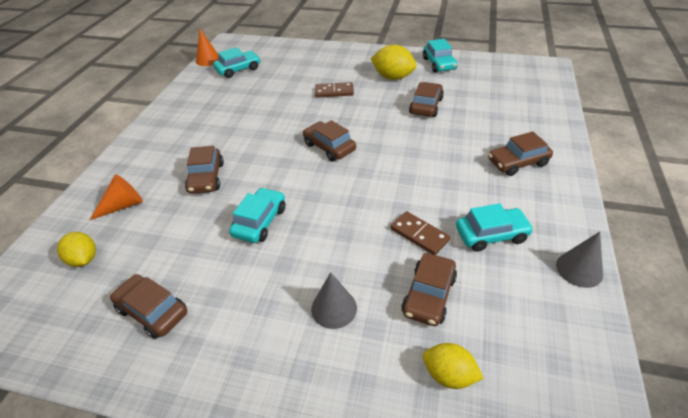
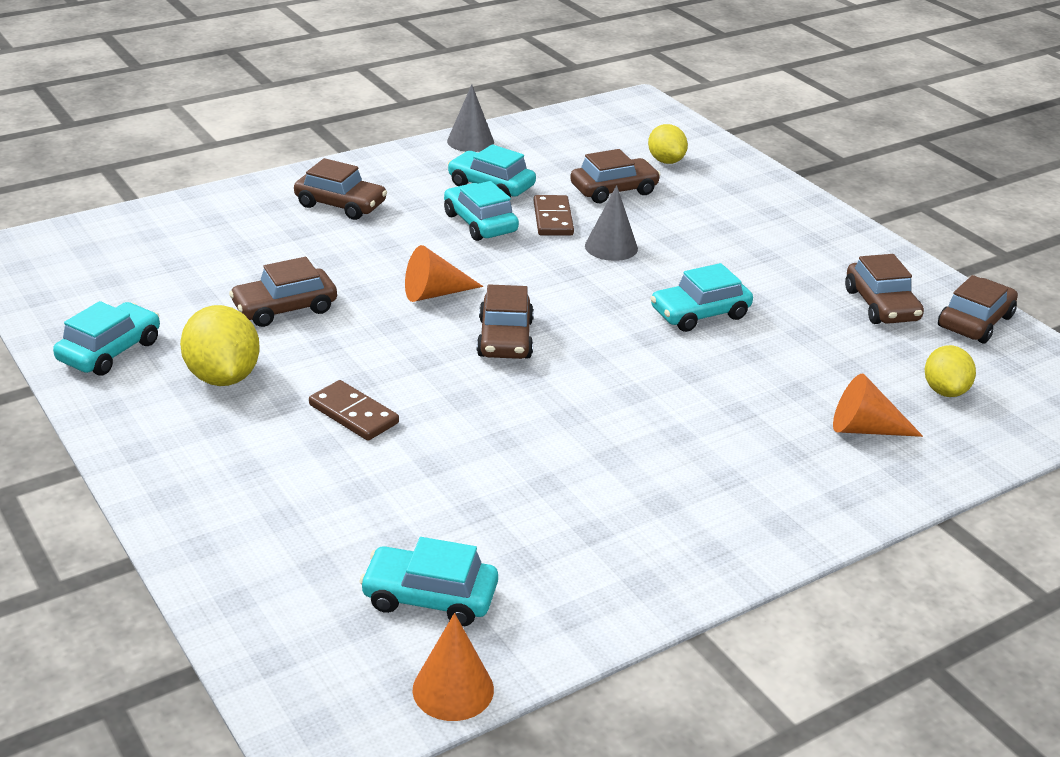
camera: 140 degrees left, 10 degrees down
brown car [185,146,224,194] -> brown car moved to [938,275,1018,343]
grey cone [311,272,357,329] -> grey cone moved to [585,185,638,261]
none -> orange cone [405,245,483,302]
none -> turquoise car [444,181,519,241]

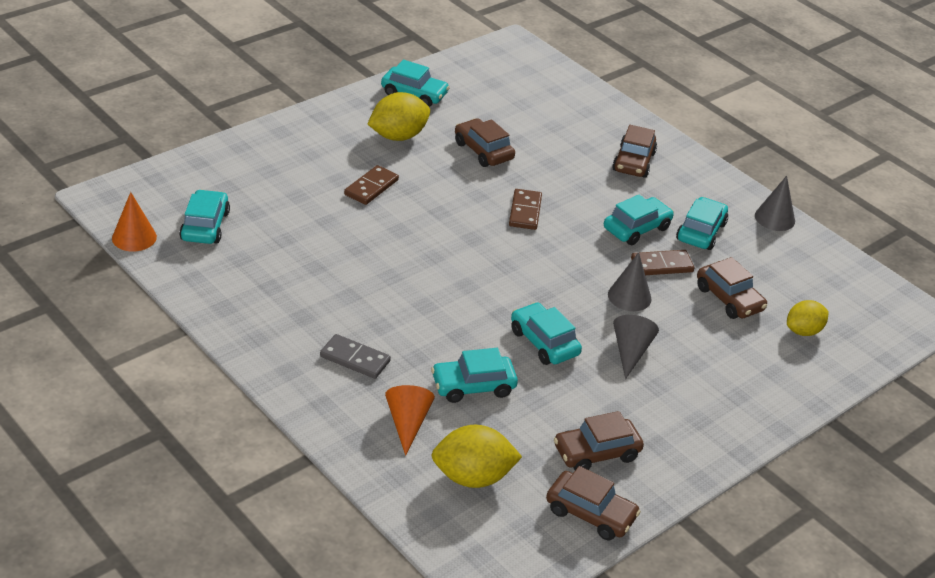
camera: 80 degrees right, 5 degrees up
orange cone [405,245,483,302] -> brown domino [509,189,542,230]
brown car [477,284,534,359] -> none
yellow lemon [925,345,976,397] -> yellow lemon [431,425,522,488], size x1.52
none -> grey domino [320,334,391,379]
none -> turquoise car [431,348,518,403]
none -> grey cone [613,315,659,379]

